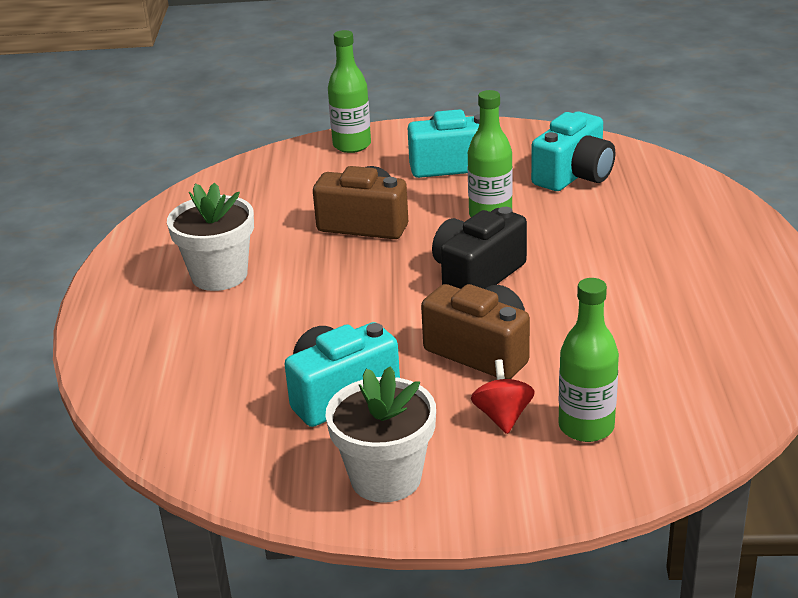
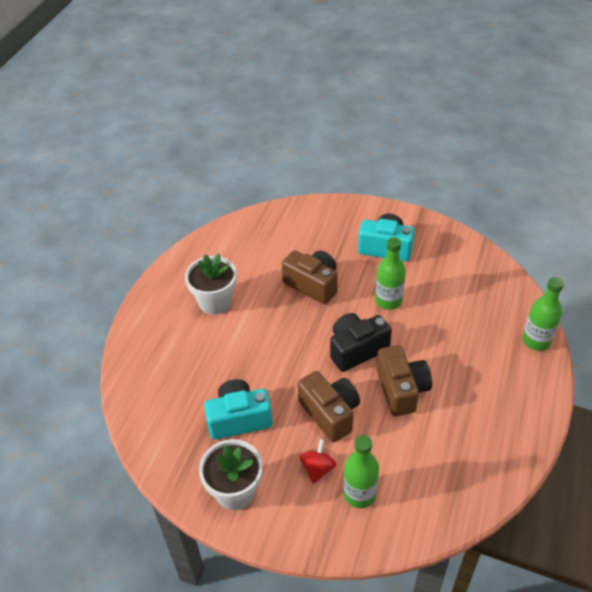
camera: 20 degrees right, 15 degrees up
green bottle [328,30,371,153] -> green bottle moved to [522,277,564,351]
turquoise camera [531,112,615,191] -> none
none -> brown camera [376,345,432,416]

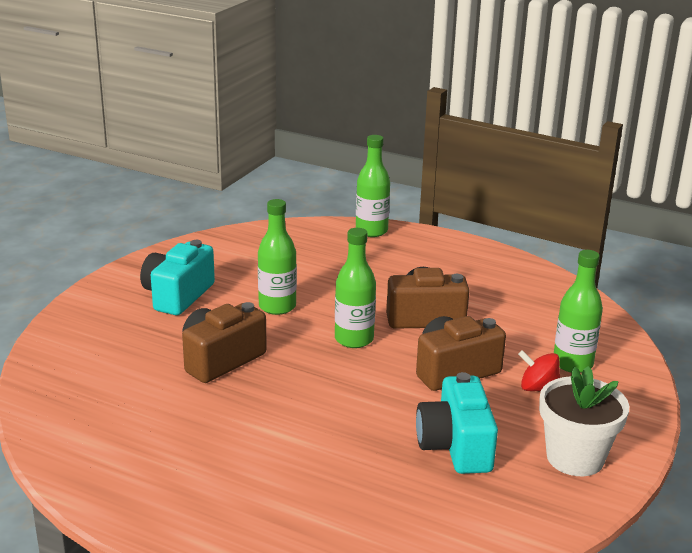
camera: 85 degrees left, 20 degrees down
white flower pot [185,253,237,314] -> none
black camera [330,313,392,372] -> green bottle [335,228,376,348]

